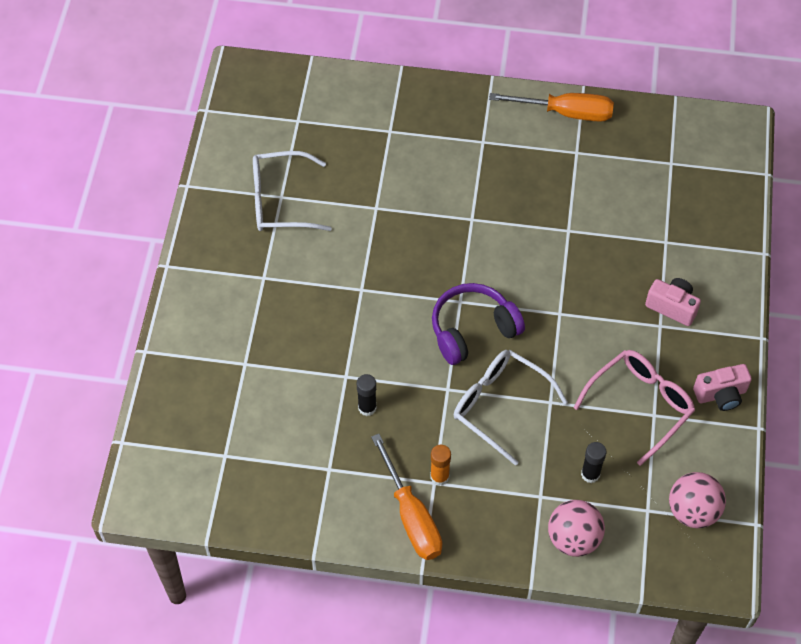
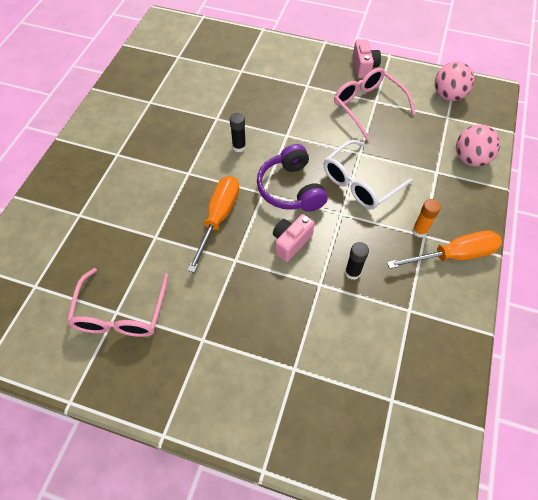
camera: 80 degrees left, 0 degrees up
white glasses [253,151,332,231] -> pink glasses [67,268,169,337]
orange screwdriver [489,93,614,122] -> orange screwdriver moved to [187,176,239,273]
black glue stick [581,442,606,483] -> black glue stick moved to [230,113,246,152]
pink camera [645,278,701,326] -> pink camera moved to [273,214,315,262]

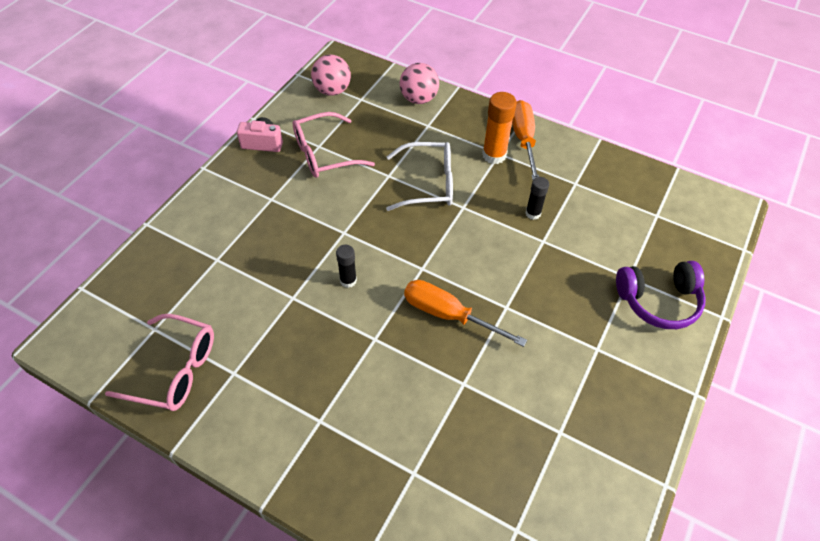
camera: 80 degrees left, 5 degrees down
pink glasses [67,268,169,337] -> pink glasses moved to [105,314,214,411]
purple headphones [257,144,328,212] -> purple headphones moved to [616,261,706,329]
pink camera [273,214,315,262] -> none
white glasses [324,140,413,210] -> white glasses turned 60 degrees counterclockwise [386,142,453,211]
orange glue stick [412,199,441,238] -> orange glue stick [482,92,517,164], size x1.66

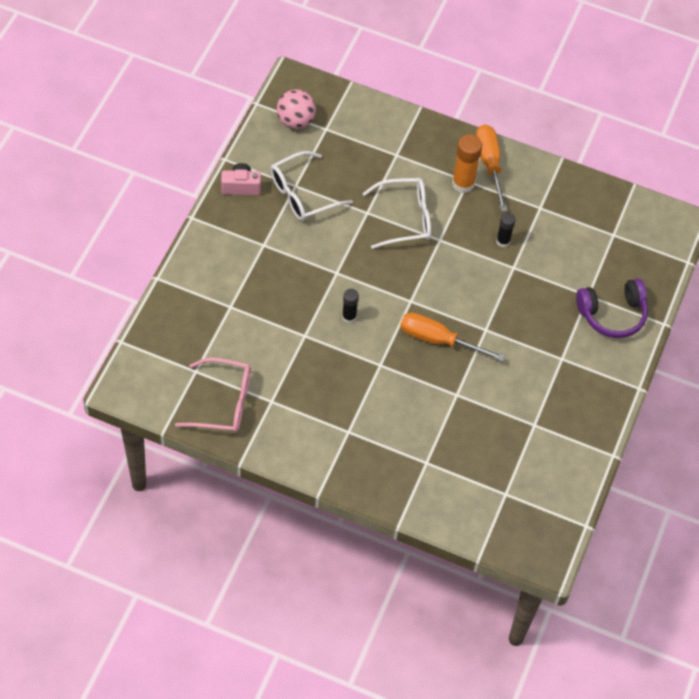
camera: 10 degrees left, 5 degrees up
pink glasses [292,112,375,178] -> white glasses [270,151,353,221]
pink ball [400,63,439,104] -> none

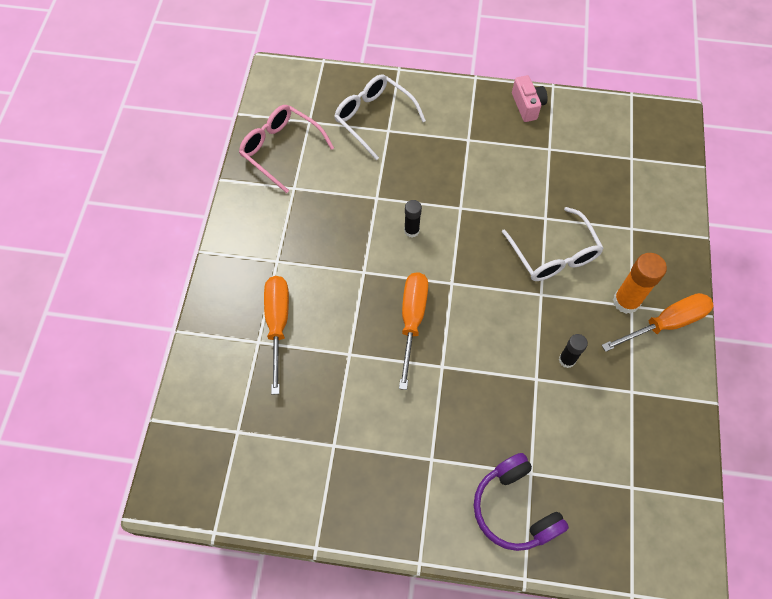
camera: 80 degrees right, 5 degrees up
pink glasses [175,357,251,433] -> pink glasses turned 135 degrees clockwise [239,105,334,193]
white glasses [270,151,353,221] -> white glasses moved to [334,74,426,160]
pink ball [277,89,316,129] -> none
none -> orange screwdriver [264,276,289,395]

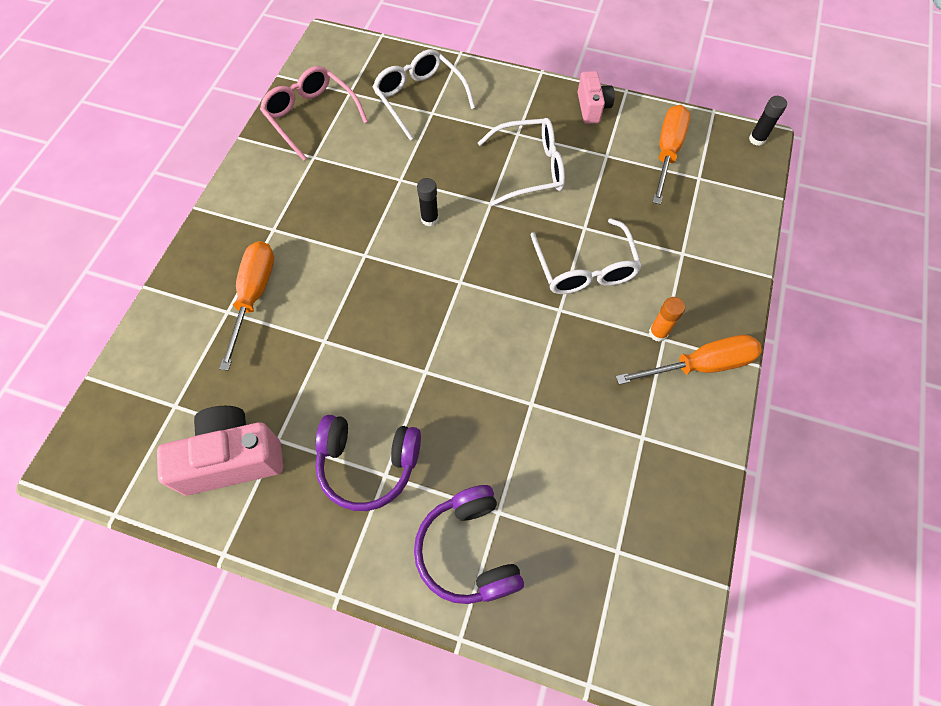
camera: 10 degrees right, 0 degrees up
orange screwdriver [399,272,428,390] -> orange screwdriver moved to [652,105,690,205]
black glue stick [559,334,588,368] -> black glue stick moved to [749,96,787,146]
orange glue stick [613,253,667,314] -> orange glue stick [649,297,685,342], size x0.60
none -> pink camera [157,406,283,496]
none -> purple headphones [315,415,421,511]
none -> white glasses [478,118,565,206]

